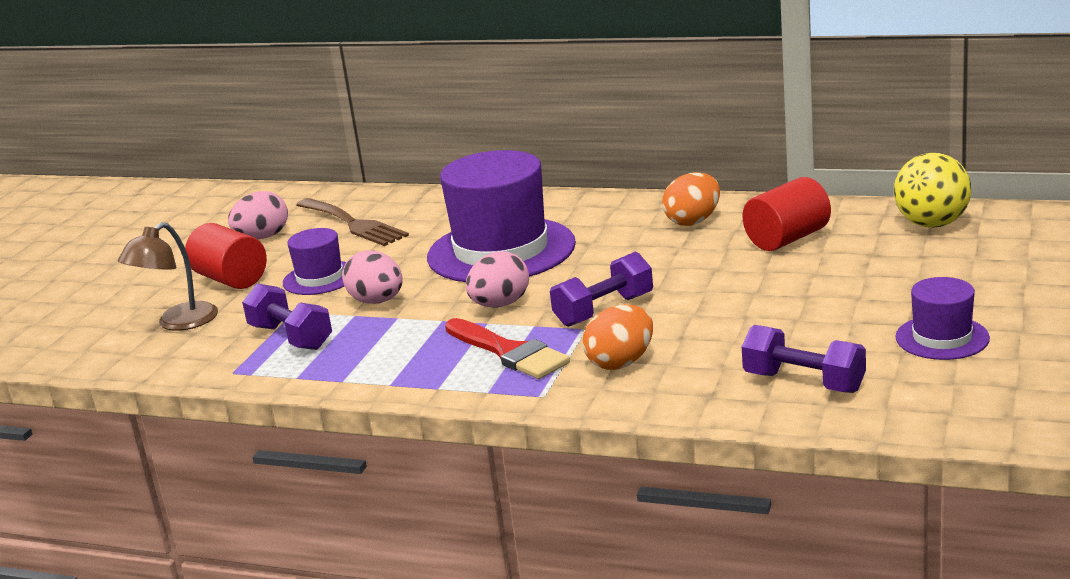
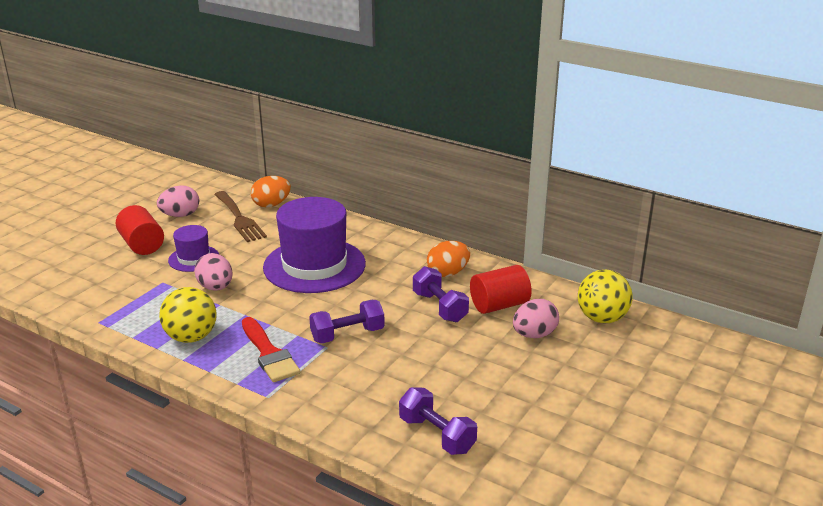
camera: 10 degrees right, 5 degrees up
brown lamp [118,222,218,331] -> none
purple dumbbell [242,284,332,350] -> purple dumbbell moved to [413,266,469,322]
pink egg [466,251,529,308] -> pink egg moved to [513,299,559,338]
orange egg [583,304,653,370] -> orange egg moved to [251,176,291,207]
purple hat [895,277,990,360] -> none
none -> yellow ball [159,287,217,343]

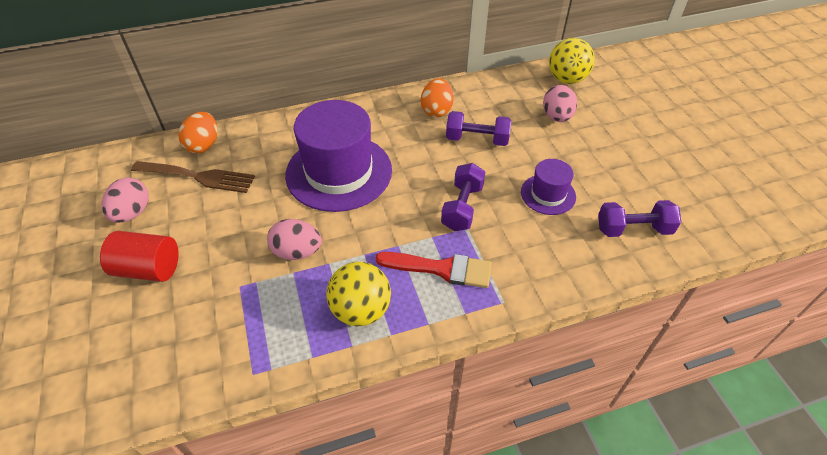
camera: 50 degrees left, 20 degrees up
purple hat [168,225,219,272] -> purple hat moved to [521,159,576,215]
red cylinder [470,265,532,314] -> none

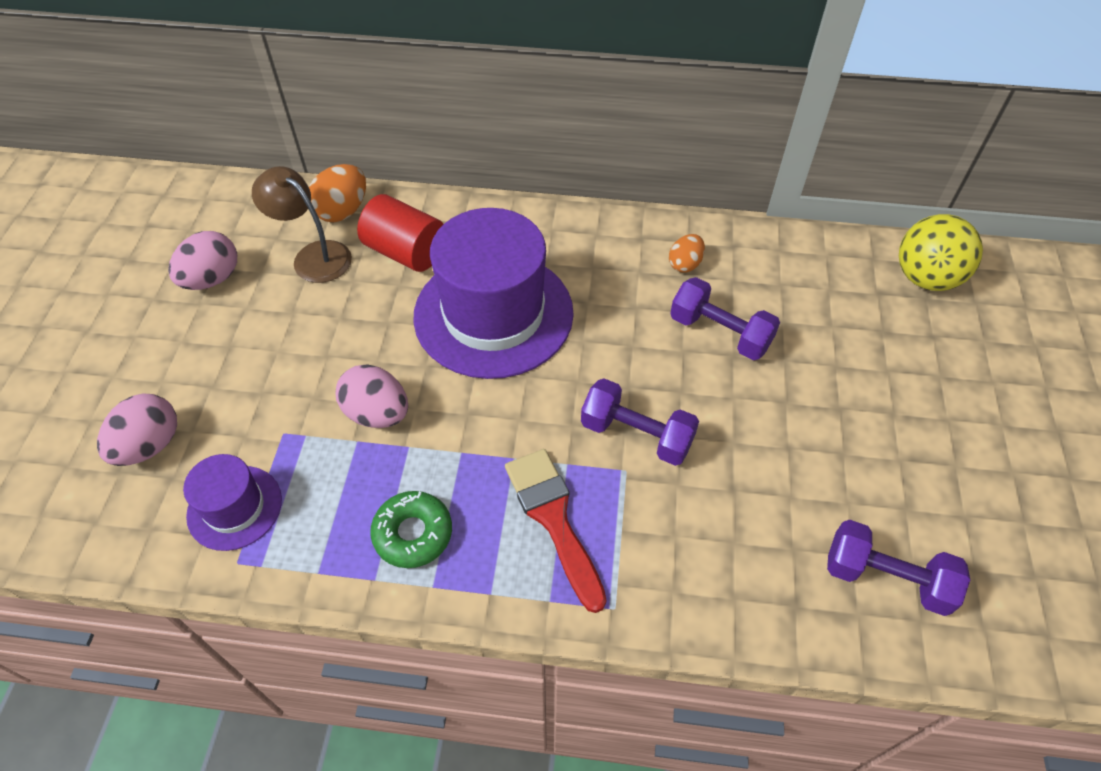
camera: 25 degrees right, 5 degrees up
red cylinder [100,231,179,282] -> red cylinder moved to [357,194,443,272]
brown fork [131,161,255,193] -> brown lamp [252,166,352,283]
yellow ball [326,262,391,326] -> green donut [370,491,452,568]
red brush [375,252,492,288] -> red brush turned 150 degrees counterclockwise [505,449,607,613]
orange egg [421,78,454,117] -> orange egg [669,234,705,273], size x0.63
purple dumbbell [441,163,485,231] -> purple dumbbell turned 75 degrees clockwise [581,378,699,466]
purple hat [521,159,576,215] -> purple hat moved to [183,454,282,551]
pink egg [543,85,577,122] -> pink egg moved to [97,393,177,466]

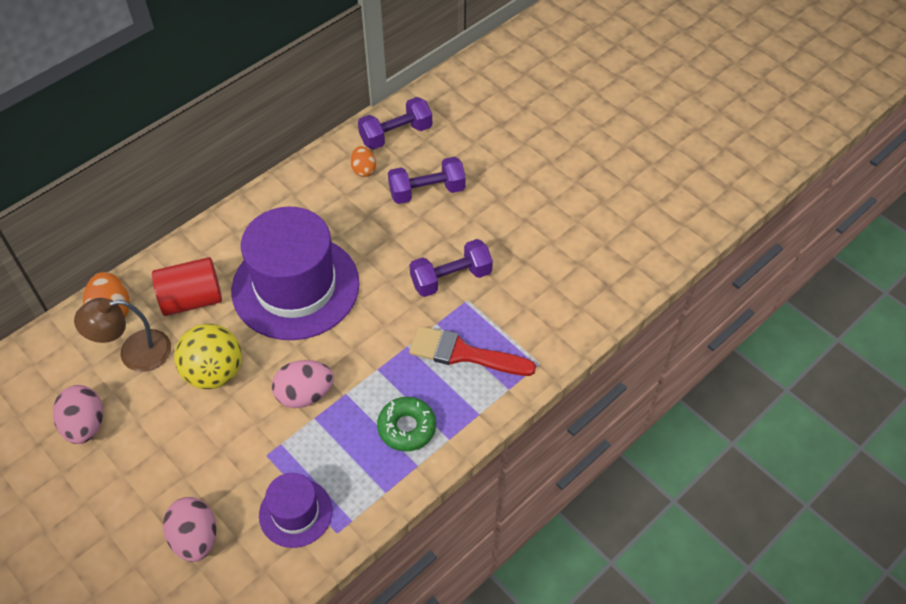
camera: 50 degrees left, 0 degrees up
purple dumbbell [827,520,970,616] -> purple dumbbell moved to [358,97,432,150]
yellow ball [899,214,983,291] -> yellow ball moved to [174,324,242,389]

